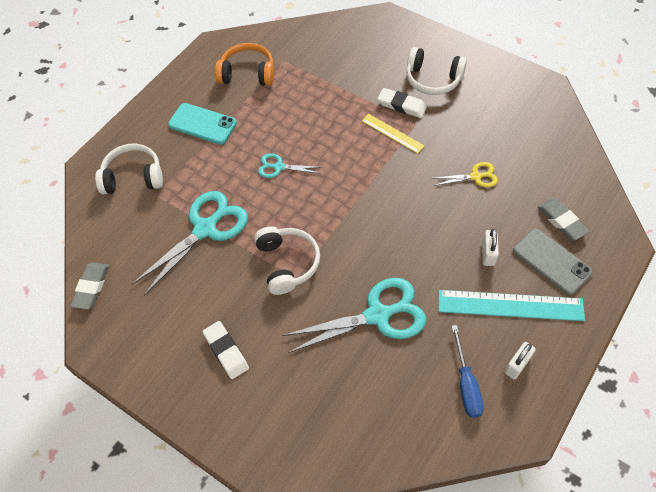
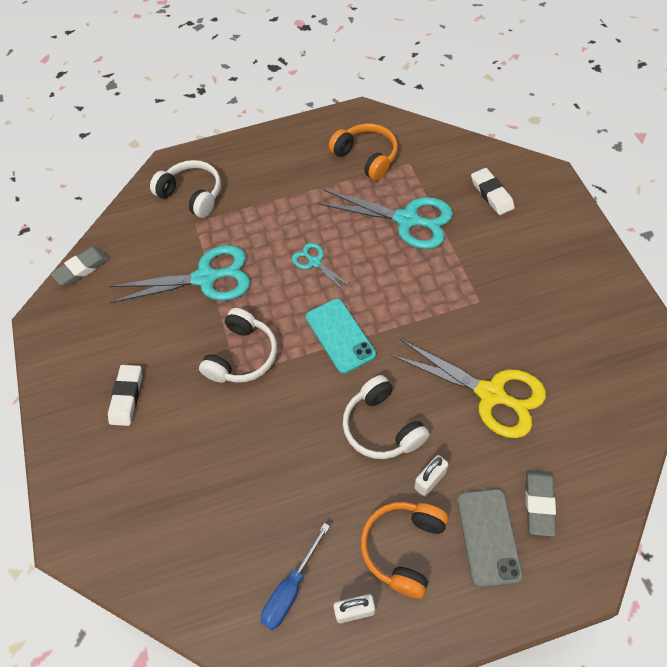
camera: 40 degrees right, 0 degrees up
turquoise phone [168,103,237,144] -> turquoise phone moved to [306,299,376,374]
turquoise scissors [282,278,426,353] -> turquoise scissors moved to [318,190,453,249]
yellow ruler [362,114,424,153] -> none
white eraser [377,88,427,118] -> white eraser moved to [471,168,515,215]
white headphones [406,47,467,95] -> white headphones moved to [343,375,429,459]
yellow scissors [434,162,498,187] -> yellow scissors [391,339,546,438], size x1.97
turquoise ruler [439,290,585,321] -> orange headphones [361,502,448,599]

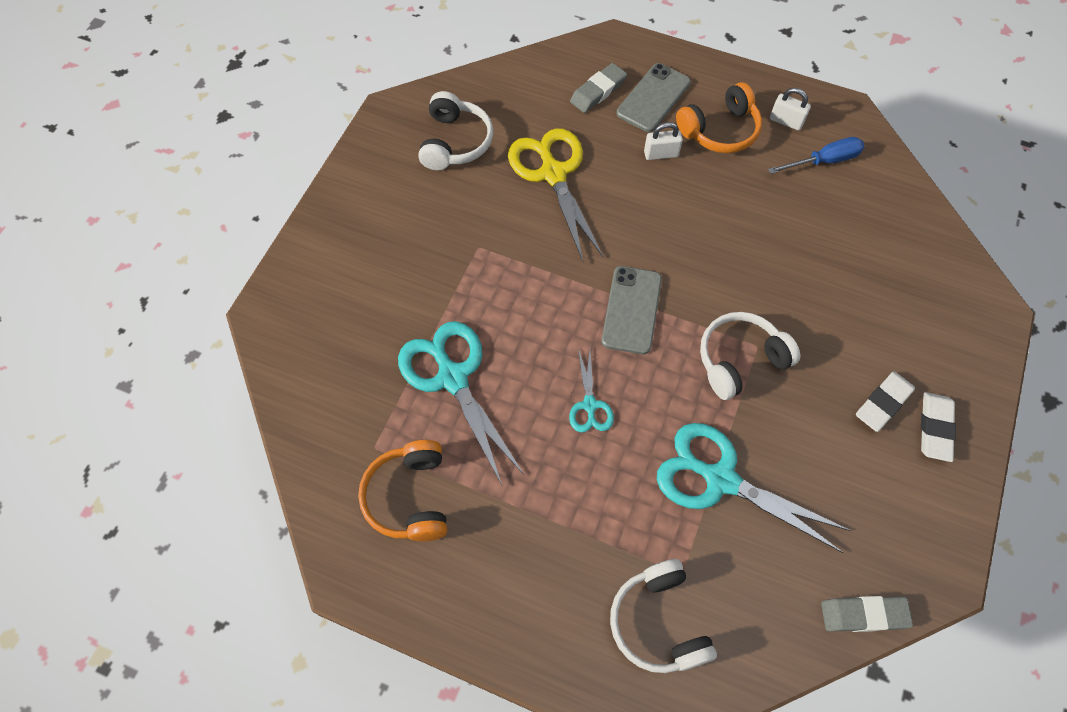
camera: 145 degrees left, 5 degrees up
turquoise phone [306,299,376,374] -> grey phone [601,266,662,354]
white headphones [343,375,429,459] -> white headphones moved to [418,91,493,170]
white eraser [471,168,515,215] -> white eraser moved to [921,392,956,462]

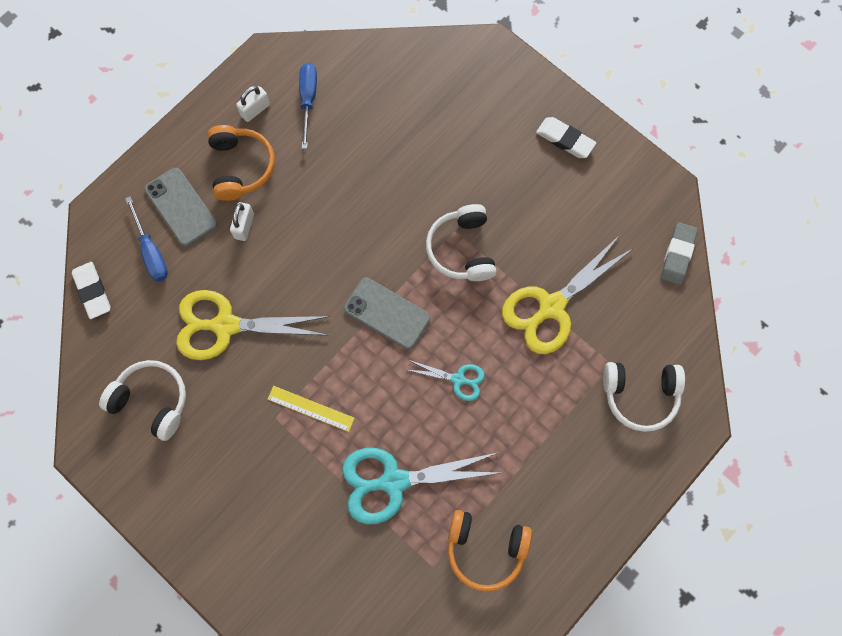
camera: 70 degrees left, 10 degrees up
grey eraser [570,63,627,113] -> blue screwdriver [125,196,168,282]
turquoise scissors [657,423,851,553] -> yellow scissors [502,236,632,354]
white eraser [856,371,915,432] -> white eraser moved to [72,262,110,319]
none -> yellow ruler [268,386,355,432]

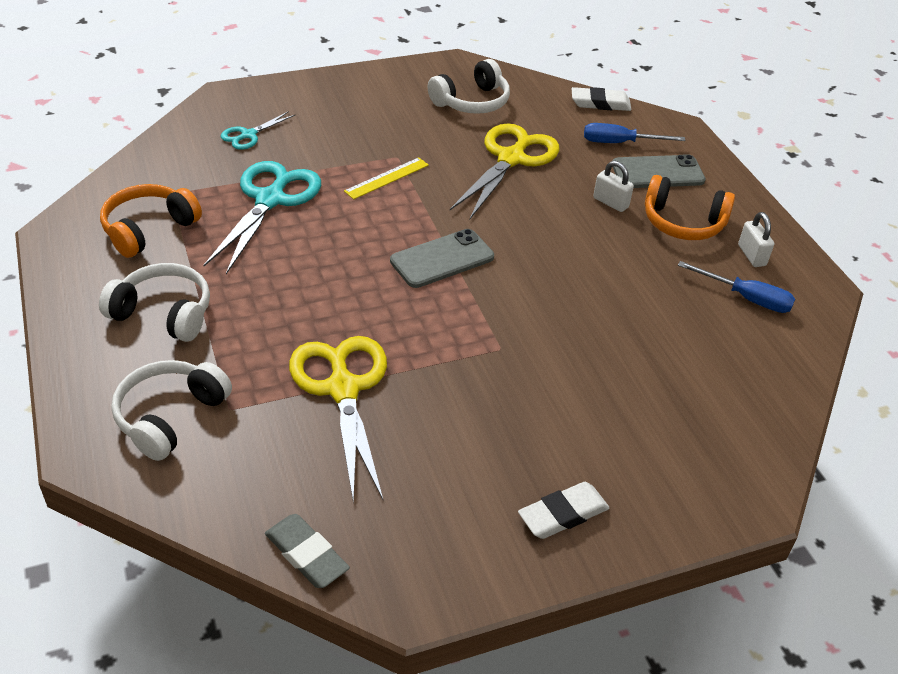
camera: 115 degrees right, 30 degrees down
turquoise scissors [408,360,485,401] -> turquoise scissors moved to [220,111,295,150]
white headphones [426,204,496,281] -> white headphones moved to [99,263,210,342]

